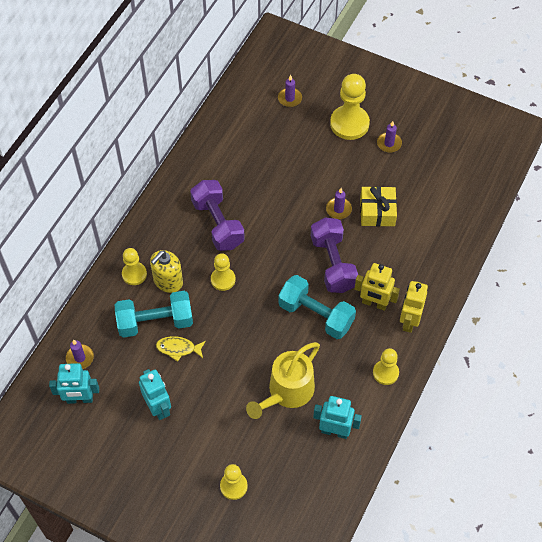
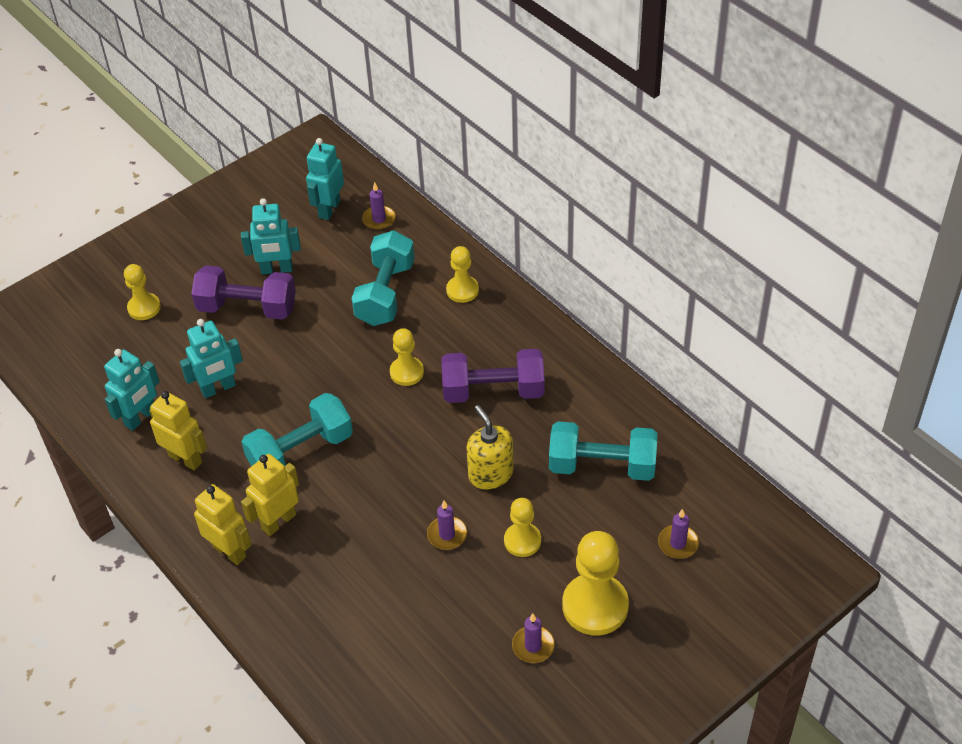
camera: 115 degrees right, 10 degrees down
yellow soap dispenser [150,250,183,293] -> yellow soap dispenser moved to [466,405,514,490]
yellow fish [156,336,206,362] -> none
yellow watering can [246,342,320,419] -> turquoise robot [180,319,243,398]
purple dumbbell [311,217,358,293] -> purple dumbbell moved to [191,266,296,320]
yellow gift [360,186,397,226] -> none
yellow pawn [373,348,399,385] -> yellow pawn moved to [504,498,541,557]
none -> yellow robot [149,391,207,470]
none -> turquoise dumbbell [549,421,658,481]

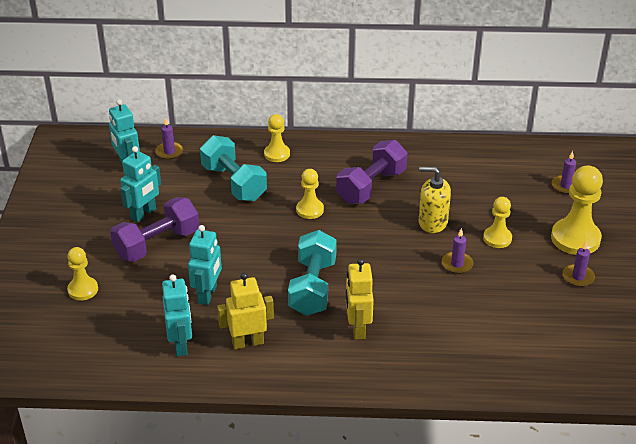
camera: 50 degrees left, 10 degrees down
yellow robot [194,484,252,565] -> none
turquoise dumbbell [549,421,658,481] -> none

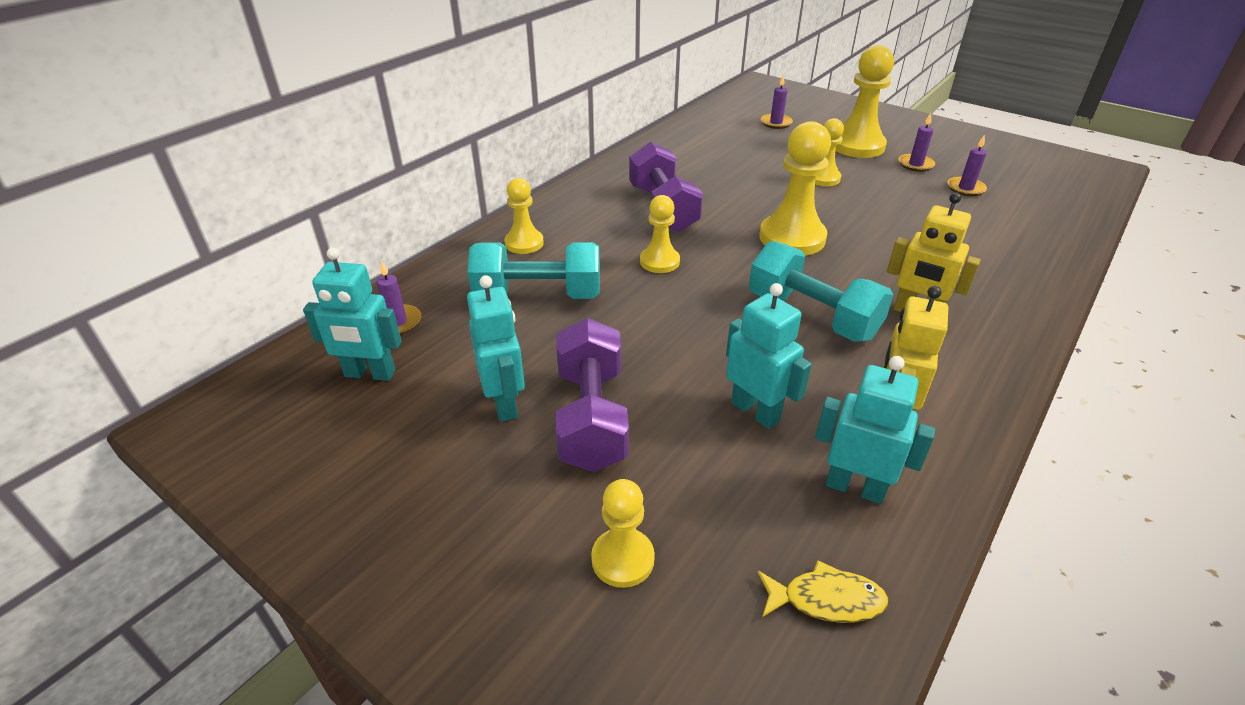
camera: 55 degrees left, 0 degrees up
yellow soap dispenser [419,167,451,233] -> none
purple candle [442,228,473,274] -> purple candle moved to [948,134,987,196]
none -> yellow fish [758,560,888,623]
none -> yellow pawn [760,121,831,256]

